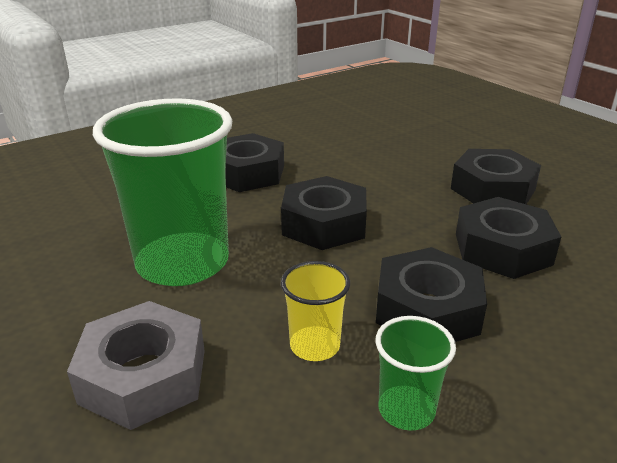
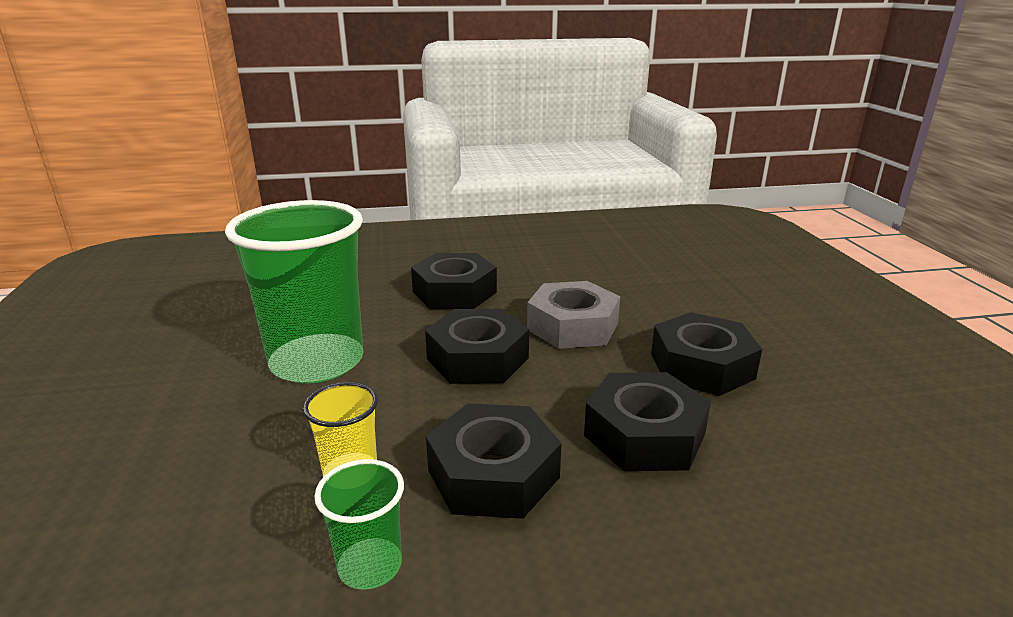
camera: 25 degrees right, 5 degrees down
grey nut [67,301,205,430] -> grey nut moved to [527,281,620,349]

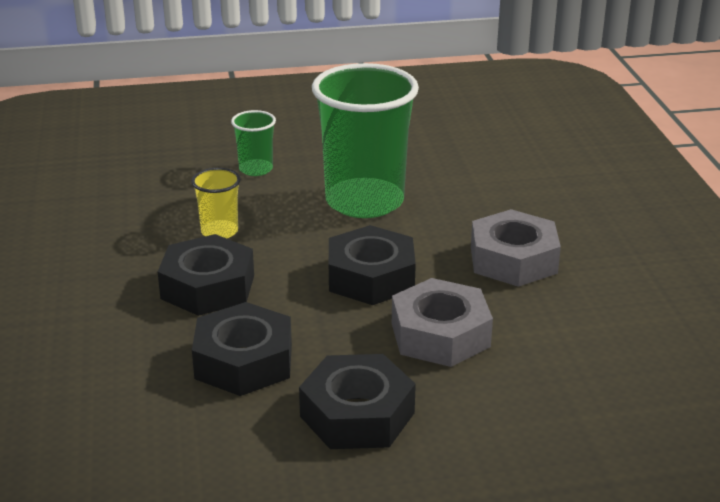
camera: 90 degrees right, 5 degrees up
green cup [314,459,404,590] -> green cup moved to [231,110,276,176]
black nut [411,253,497,309] -> grey nut [471,209,561,287]

